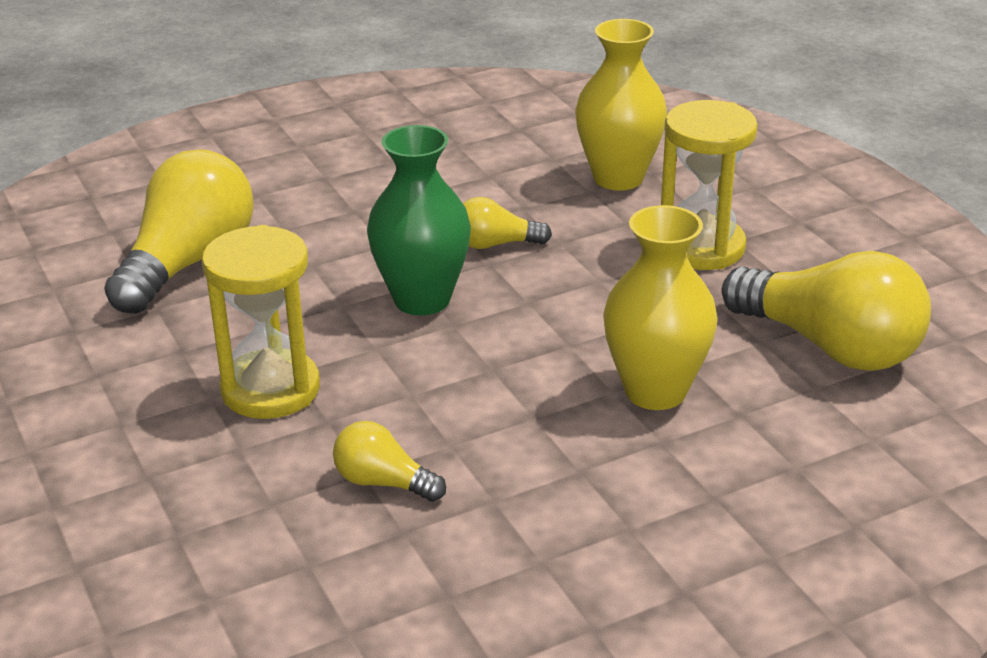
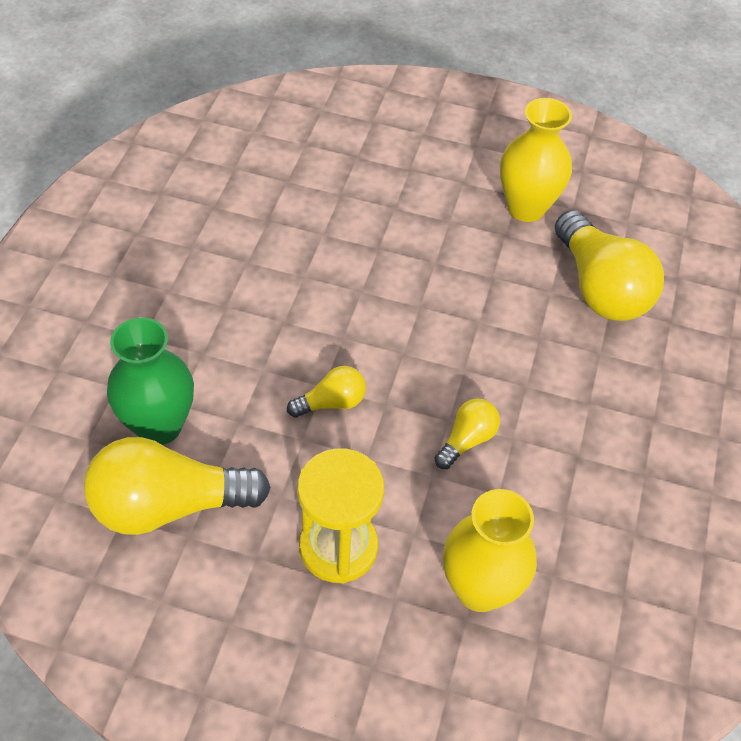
camera: 130 degrees right, 20 degrees up
yellow hourglass [202,225,320,419] -> none
yellow light bulb [333,421,446,502] -> yellow light bulb moved to [287,366,366,417]
green vase [367,125,471,315] -> green vase moved to [107,317,194,445]
yellow vase [603,205,718,410] -> yellow vase moved to [500,98,572,222]

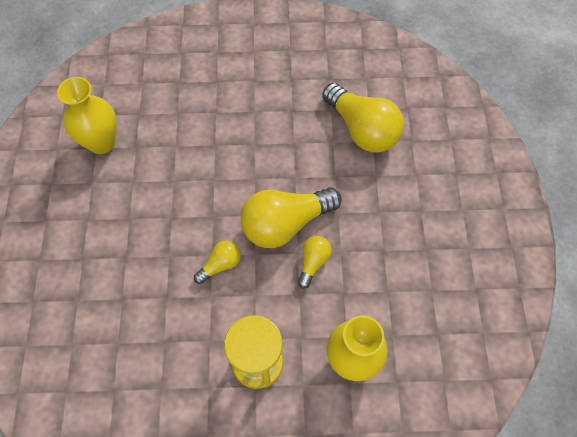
camera: 15 degrees left, 10 degrees up
yellow light bulb [84,437,271,535] -> yellow light bulb moved to [241,187,341,248]
green vase [107,317,194,445] -> none
yellow vase [500,98,572,222] -> yellow vase moved to [57,77,117,154]

